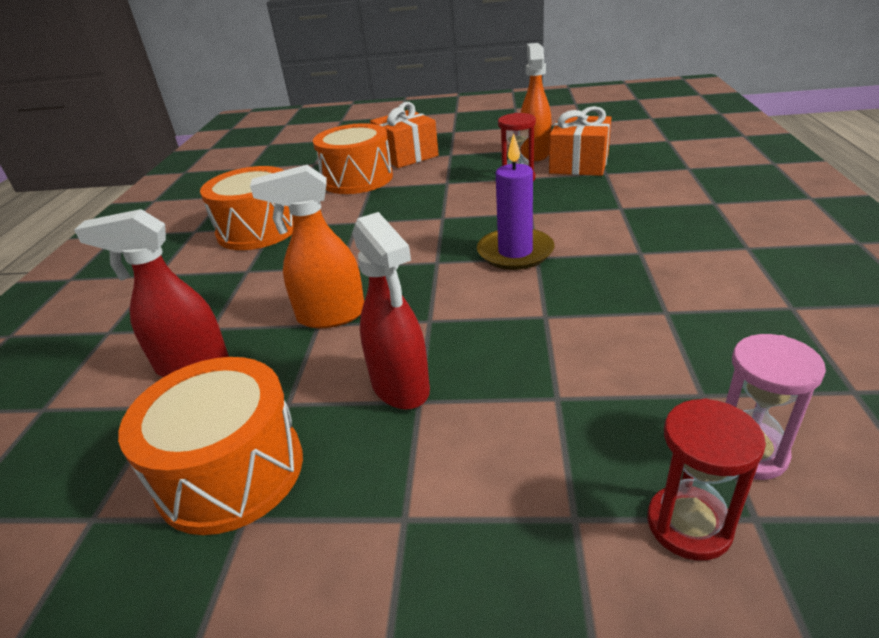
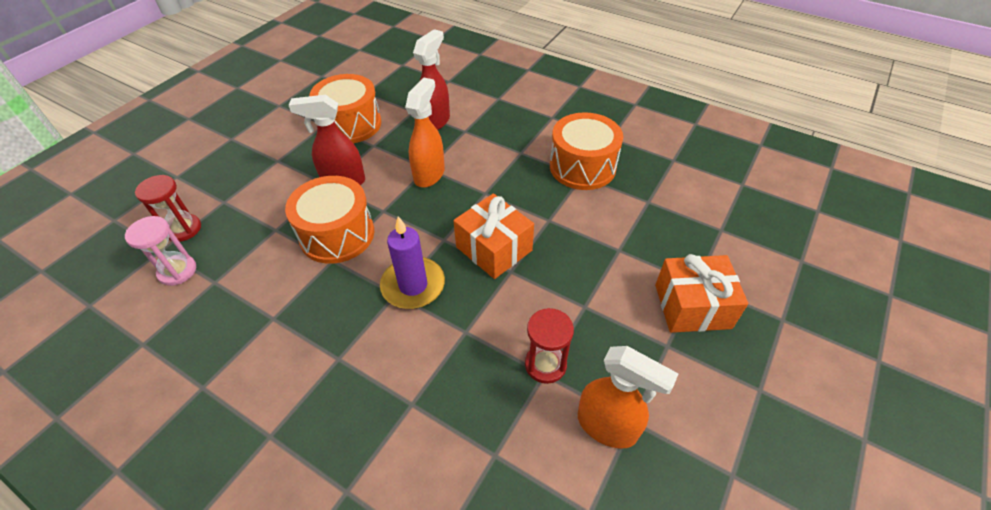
camera: 115 degrees right, 15 degrees up
orange drum [313,123,393,194] -> orange drum moved to [285,176,374,264]
orange gift [549,106,611,176] -> orange gift moved to [453,193,534,279]

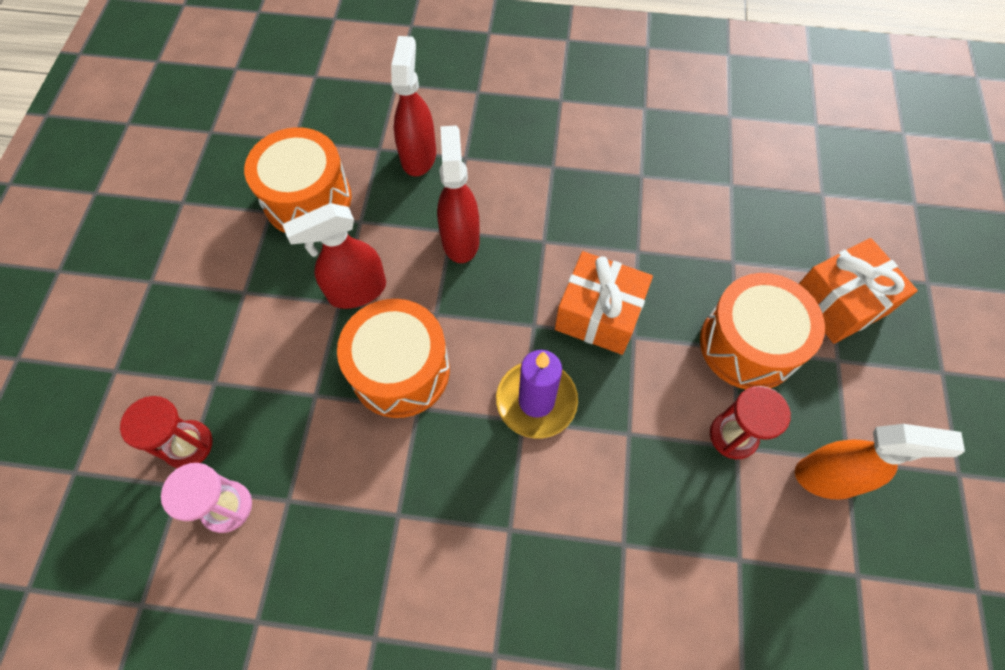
camera: 25 degrees left, 15 degrees up
orange spray bottle [405,77,445,188] -> red spray bottle [437,125,480,263]
orange drum [550,112,623,190] -> orange drum moved to [700,273,825,389]

